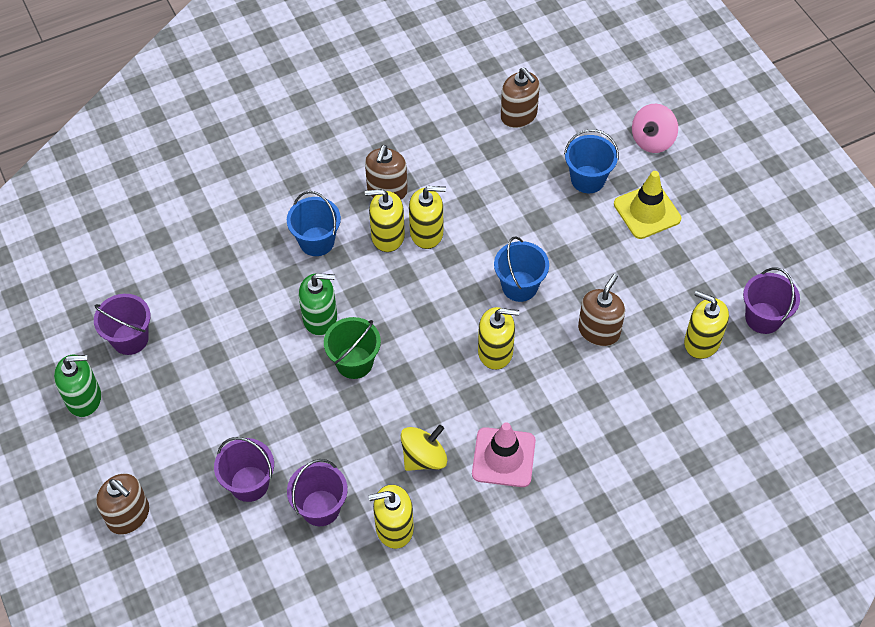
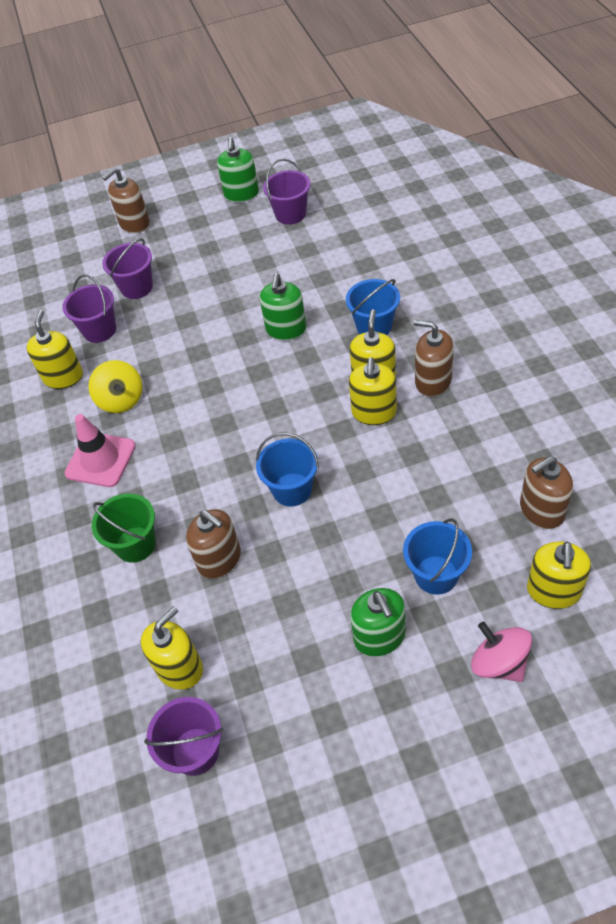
camera: 105 degrees right, 5 degrees down
green bucket [324,317,381,379] -> green bucket moved to [92,494,156,563]
yellow soap dispenser [478,307,519,370] -> yellow soap dispenser moved to [527,541,591,609]
yellow traffic cone [614,171,681,239] -> green soap dispenser [350,588,406,657]

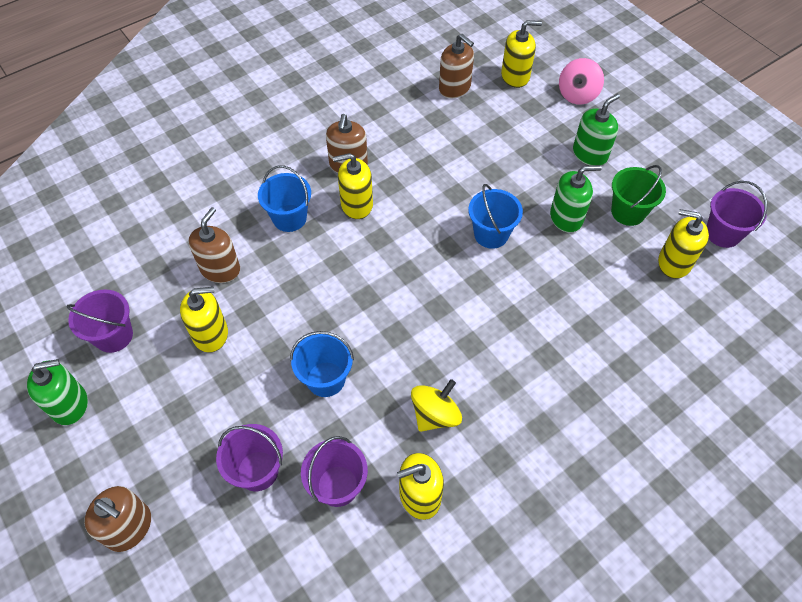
camera: 115 degrees left, 5 degrees up
pink traffic cone [64,414,136,487] -> none
green bucket [92,494,156,563] -> green bucket moved to [611,165,666,226]
brown soap dispenser [186,509,241,579] -> brown soap dispenser moved to [188,207,240,283]
green soap dispenser [260,273,306,340] -> green soap dispenser moved to [550,165,602,233]
yellow soap dispenser [349,357,397,425] -> yellow soap dispenser moved to [180,287,228,353]
blue bucket [403,518,472,595] -> blue bucket moved to [290,331,354,397]

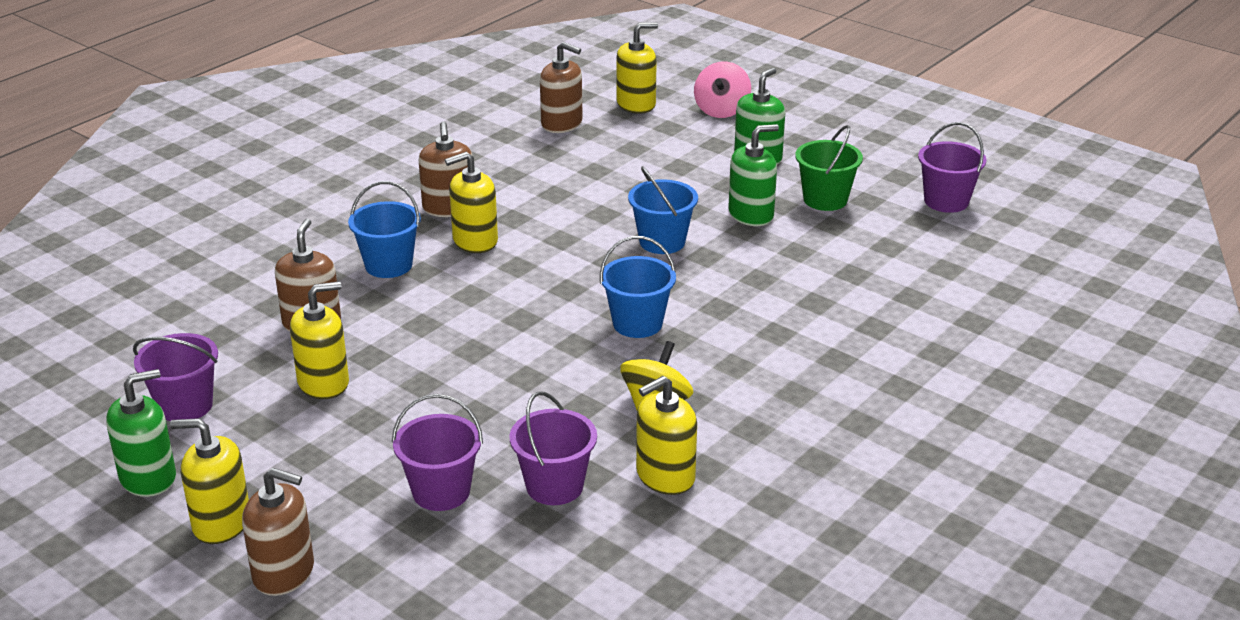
camera: 15 degrees left, 25 degrees down
blue bucket [290,331,354,397] -> blue bucket moved to [600,236,676,338]
yellow soap dispenser [658,209,709,279] -> yellow soap dispenser moved to [170,418,249,544]

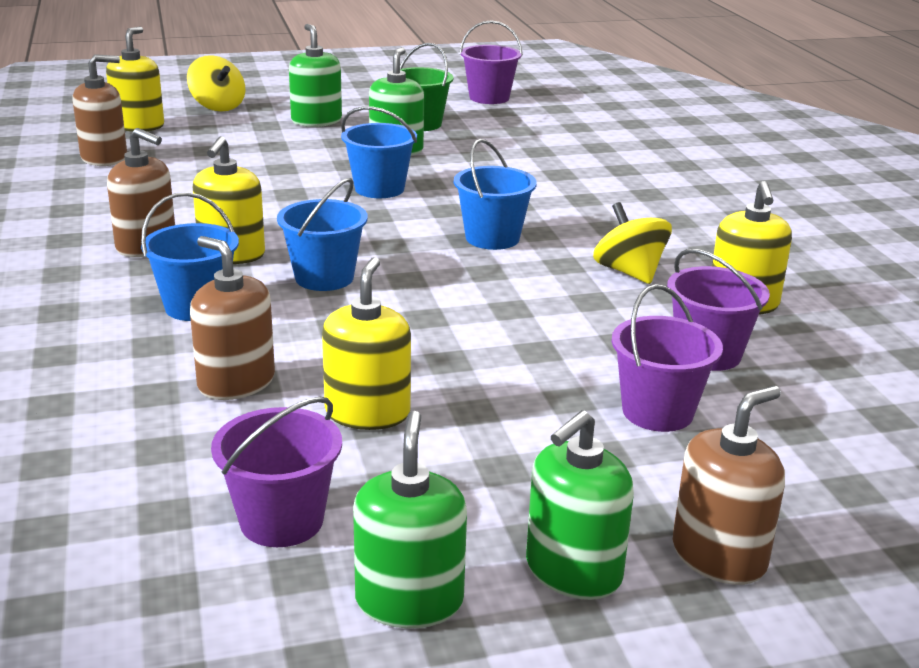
camera: 55 degrees left, 5 degrees down
yellow soap dispenser [170,418,249,544] -> green soap dispenser [526,410,634,600]
pink spinning top [694,62,751,118] -> yellow spinning top [187,55,246,112]
none -> blue bucket [277,178,368,291]

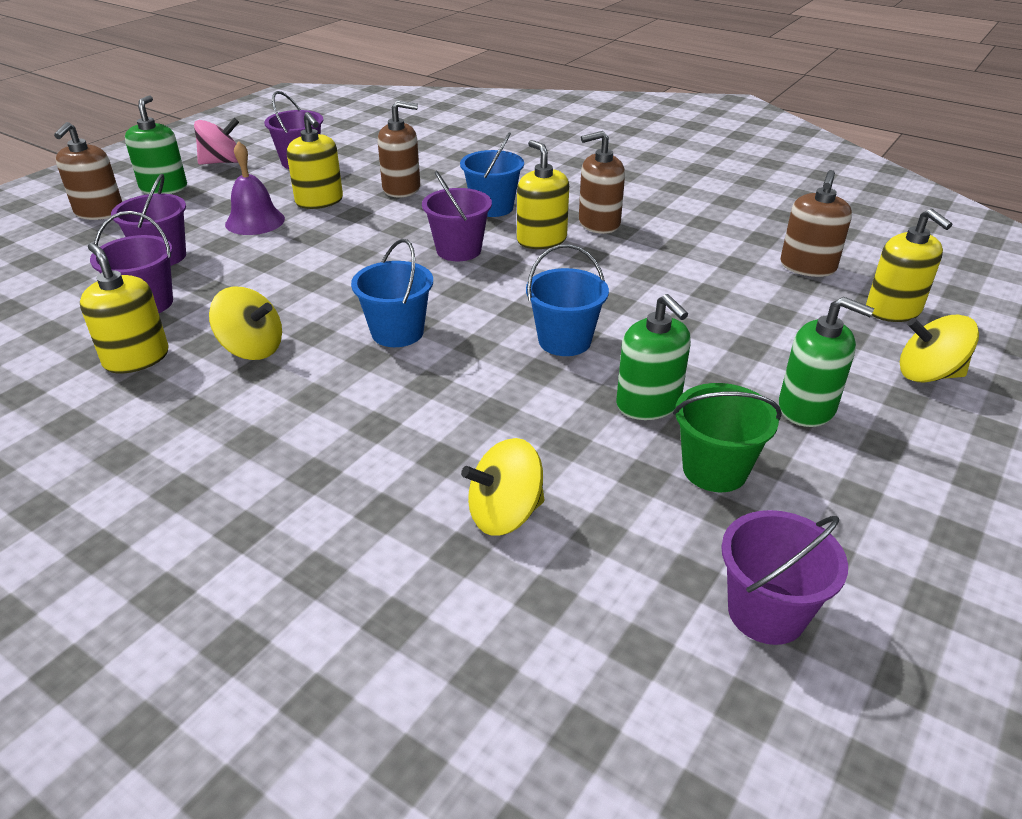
camera: 140 degrees right, 10 degrees up
blue bucket [277,178,368,291] -> purple bucket [422,171,492,261]
green soap dispenser [353,411,467,628] -> pink spinning top [194,118,239,165]
none -> purple bell [225,141,285,235]
none -> yellow spinning top [461,438,544,536]

